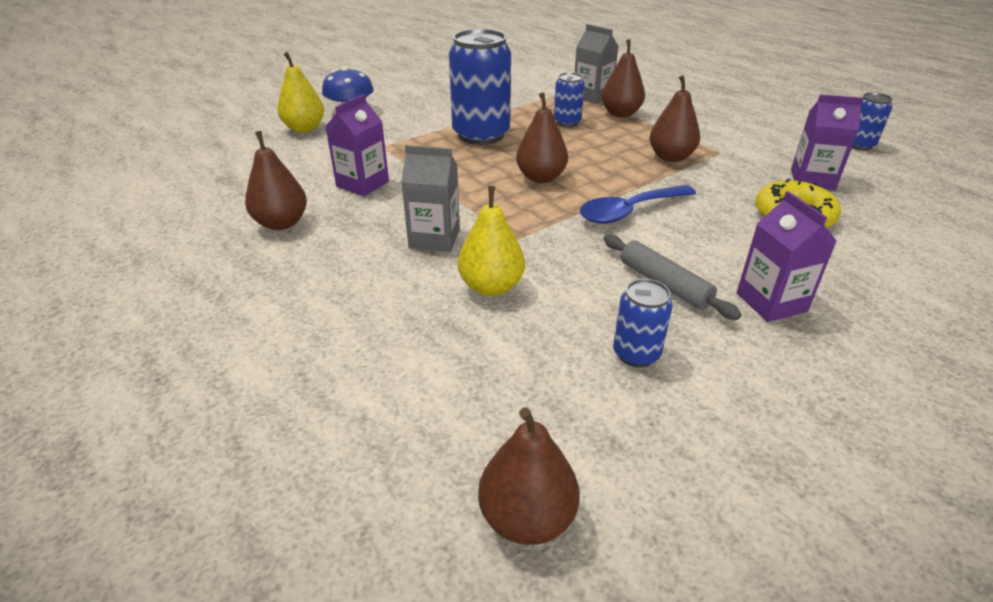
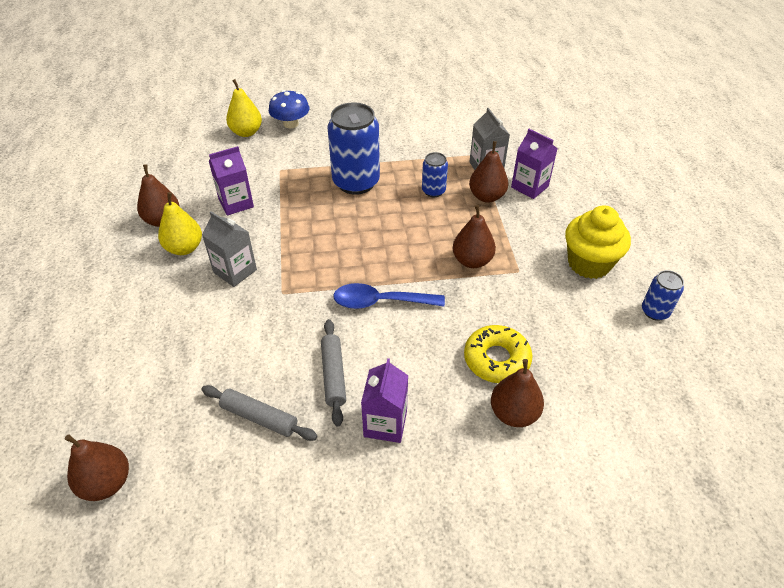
camera: 30 degrees right, 10 degrees up
yellow pear [458,186,525,296] -> yellow pear moved to [158,192,202,255]
brown pear [516,92,568,183] -> brown pear moved to [491,359,544,427]
blue can [613,279,673,367] -> grey rolling pin [201,385,317,441]
purple carton [791,95,864,190] -> purple carton moved to [511,129,557,199]
none -> yellow cupcake [565,205,631,279]

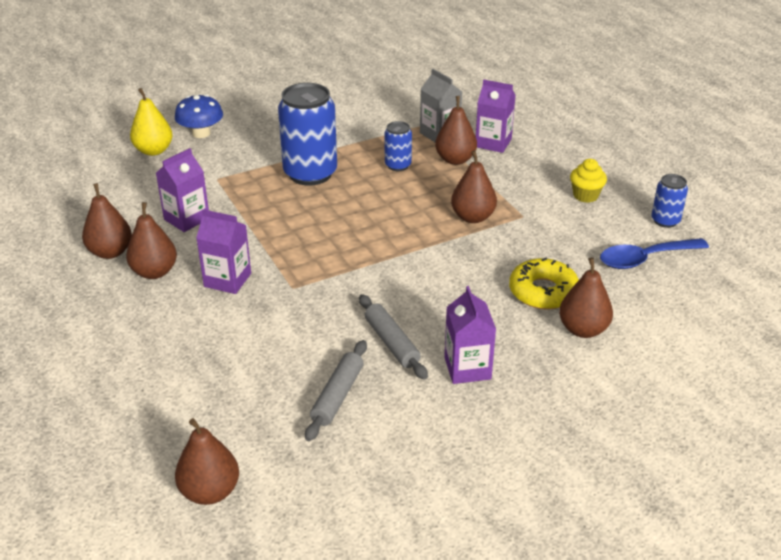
camera: 20 degrees left, 10 degrees down
yellow pear [158,192,202,255] -> brown pear [126,202,177,279]
grey rolling pin [201,385,317,441] -> grey rolling pin turned 75 degrees counterclockwise [305,340,367,441]
grey carton [202,211,257,287] -> purple carton [196,209,251,294]
blue spoon [333,283,445,309] -> blue spoon moved to [600,238,709,269]
yellow cupcake [565,205,631,279] -> yellow cupcake [570,159,607,203], size x0.57

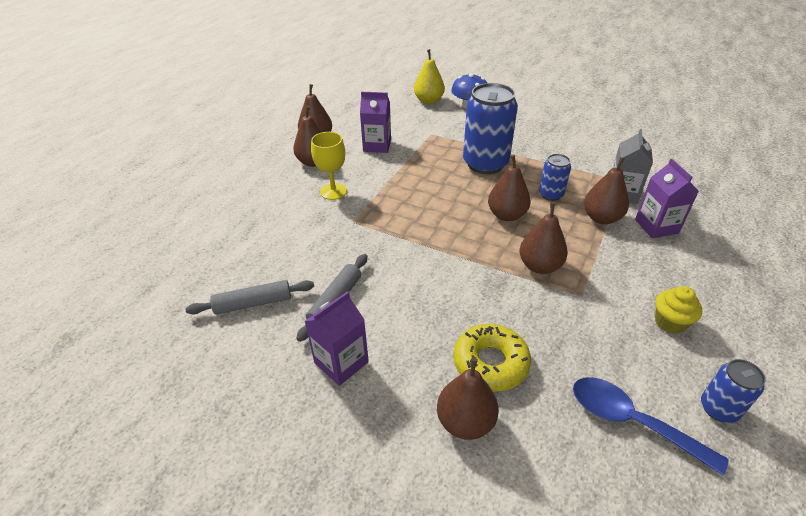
camera: 55 degrees right, 5 degrees up
brown pear [175,418,239,505] -> brown pear moved to [488,155,531,221]
purple carton [196,209,251,294] -> yellow goblet [311,132,347,200]

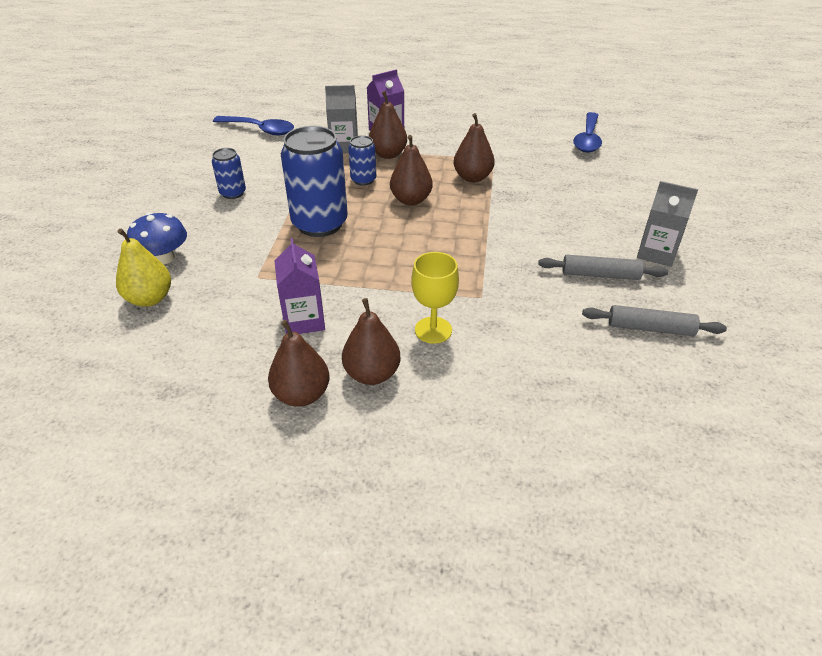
camera: 110 degrees left, 0 degrees up
grey rolling pin [185,280,314,315] -> grey rolling pin turned 45 degrees counterclockwise [582,305,727,336]
purple carton [305,291,369,386] -> grey carton [637,181,698,267]
brown pear [437,358,499,440] -> none
yellow donut [453,324,531,391] -> none
yellow cupcake [655,286,702,334] -> none
blue can [701,359,766,423] -> blue can moved to [212,148,246,199]
none -> blue spoon [213,116,294,135]

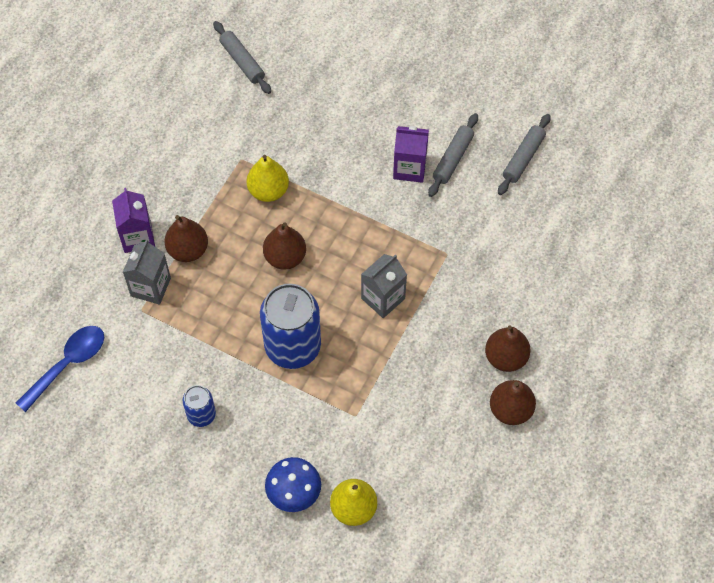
camera: 70 degrees left, 20 degrees up
purple carton [274,238,325,334] -> purple carton moved to [393,126,429,183]
blue can [348,135,376,186] -> none
yellow goblet [411,252,459,344] -> none
brown pear [454,113,495,182] -> yellow pear [246,155,289,202]
blue spoon [573,112,602,152] -> grey rolling pin [213,21,271,94]
grey carton [637,181,698,267] -> grey carton moved to [361,254,407,318]

